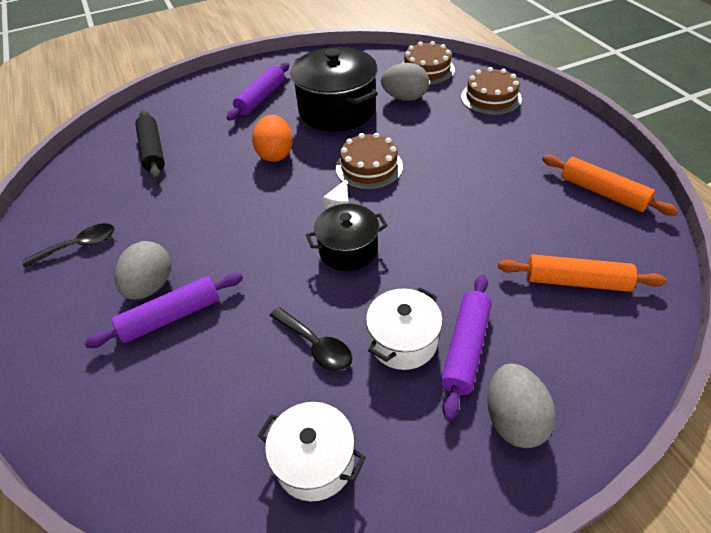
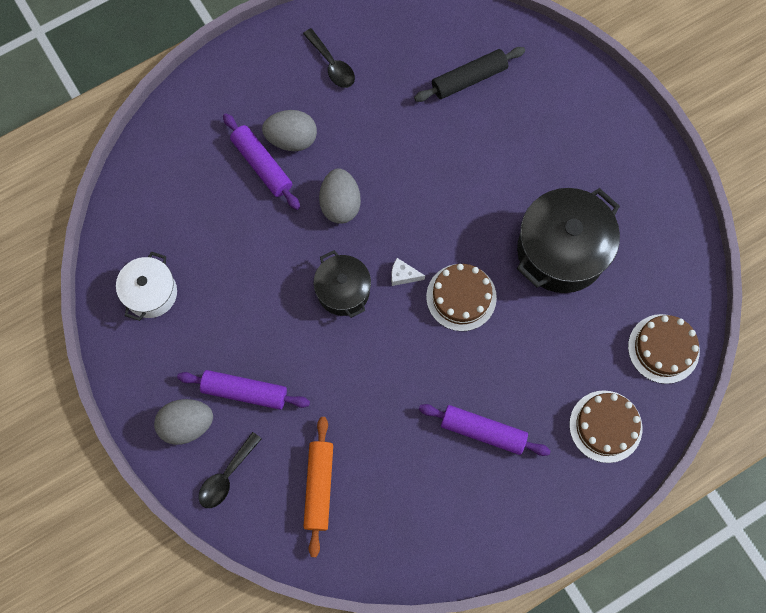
camera: 80 degrees right, 25 degrees up
purple rolling pin [226,62,289,121] -> purple rolling pin moved to [419,404,551,456]
orange egg [252,115,293,162] -> none
black spoon [270,307,352,371] -> black spoon moved to [198,432,262,508]
white pot [366,287,443,370] -> none
grey egg [381,63,429,101] -> grey egg moved to [319,169,361,224]
orange rolling pin [542,155,678,216] -> none

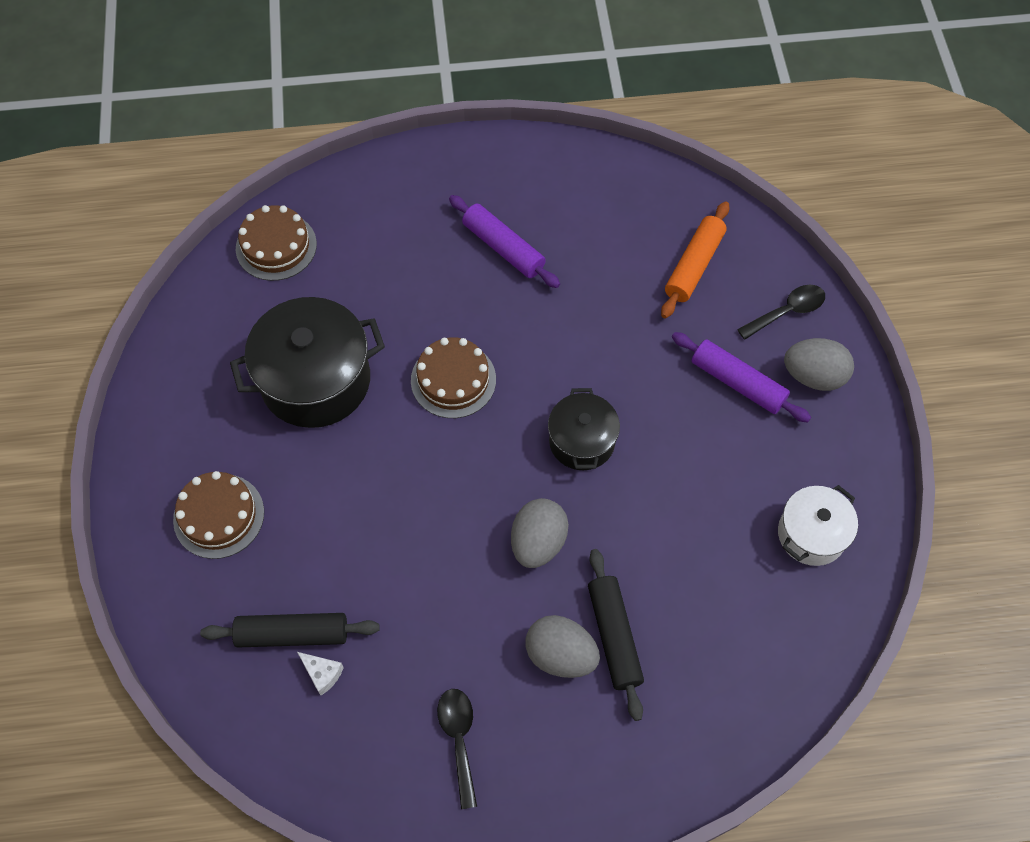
camera: 155 degrees left, 10 degrees down
purple rolling pin [223,113,300,210] -> black rolling pin [588,549,644,721]
white cheese [391,258,425,286] -> white cheese moved to [297,652,344,695]
brown cake [569,390,643,463] -> brown cake moved to [173,471,264,559]

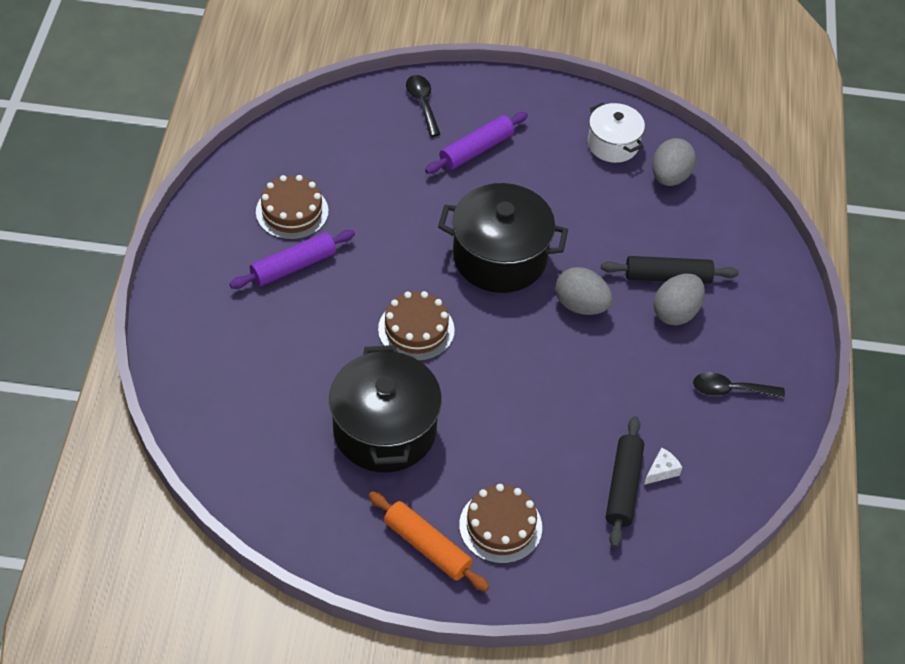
camera: 80 degrees left, 10 degrees down
brown cake [236,205,317,281] -> brown cake moved to [256,175,328,240]
black pot [548,388,620,470] -> black pot [438,183,568,293], size x1.71
orange rolling pin [661,201,729,318] -> orange rolling pin moved to [369,491,489,591]
grey egg [784,338,854,391] -> grey egg moved to [652,138,696,186]

